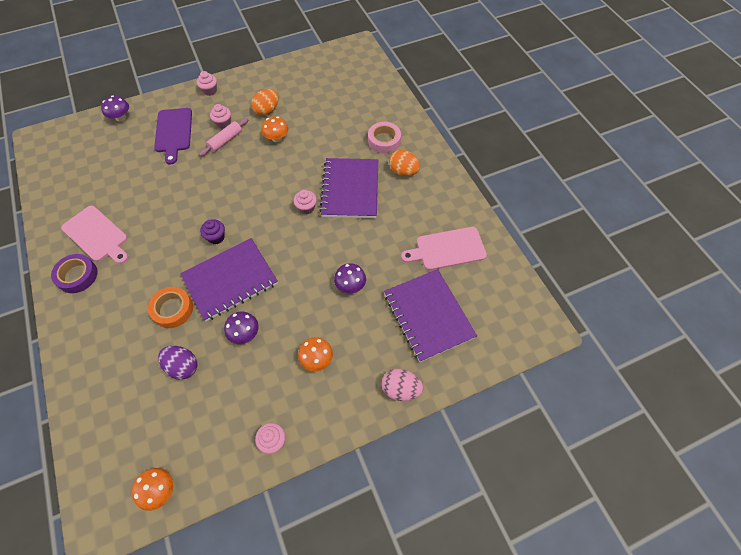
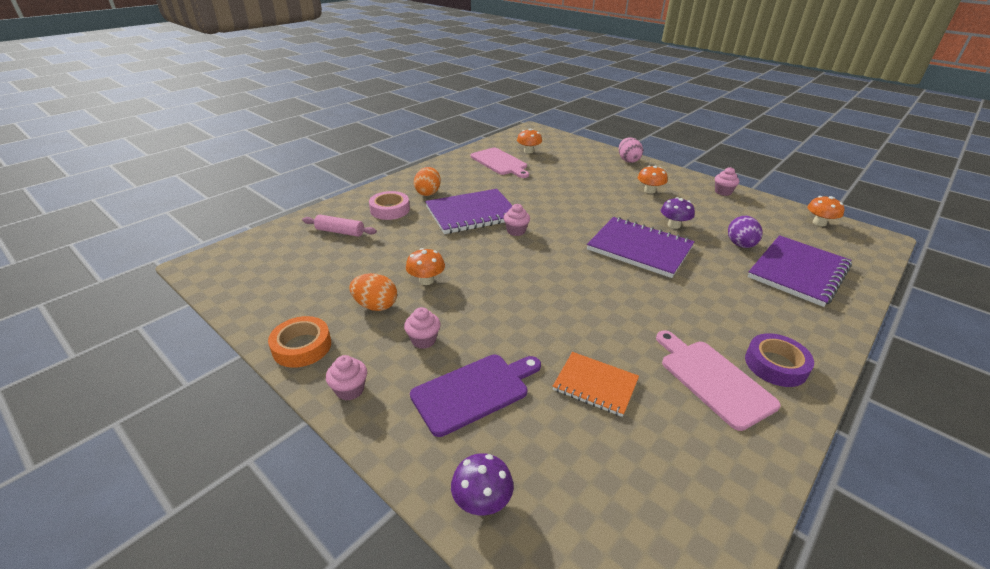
camera: 115 degrees left, 25 degrees down
pink cutting board [61,206,128,264] -> pink cutting board turned 45 degrees counterclockwise [656,330,781,431]
orange tape [148,287,193,328] -> orange tape moved to [268,316,331,368]
pink rolling pin [199,118,248,156] -> pink rolling pin moved to [302,215,377,237]
purple cupcake [200,220,225,244] -> none
purple mushroom [334,263,366,294] -> none
purple notebook [384,269,477,362] -> purple notebook moved to [748,235,852,307]
none -> orange mushroom [517,128,542,153]
none -> orange notebook [552,352,639,417]

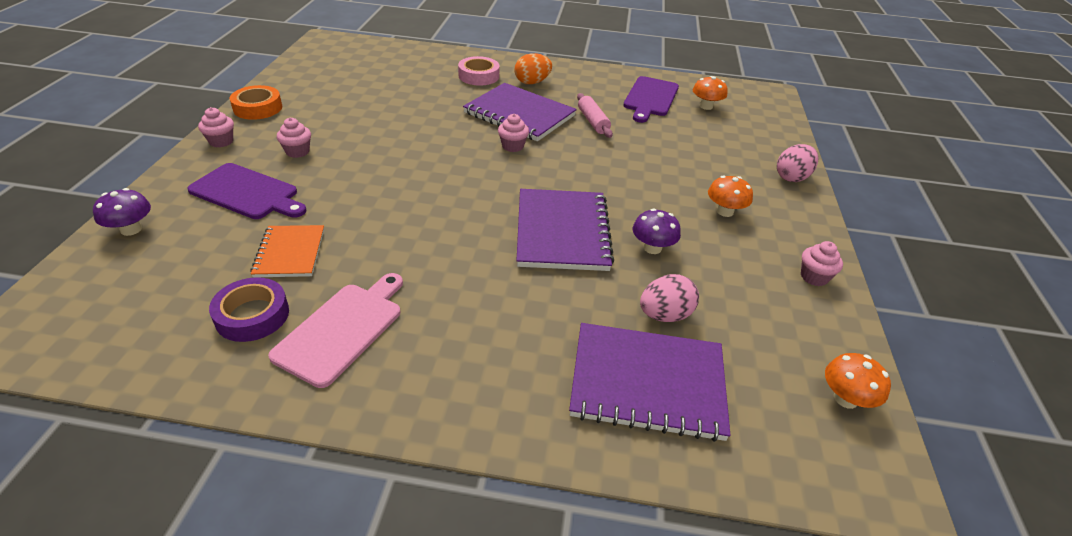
camera: 55 degrees right, 5 degrees up
pink rolling pin [302,215,377,237] -> pink rolling pin moved to [577,93,613,138]
orange egg [350,273,397,311] -> none
orange mushroom [406,248,445,285] -> none
pink cutting board [471,148,529,178] -> purple cutting board [623,76,679,123]
purple egg [728,216,762,248] -> pink egg [640,274,699,322]
purple tape [745,333,814,387] -> purple tape moved to [209,277,289,342]

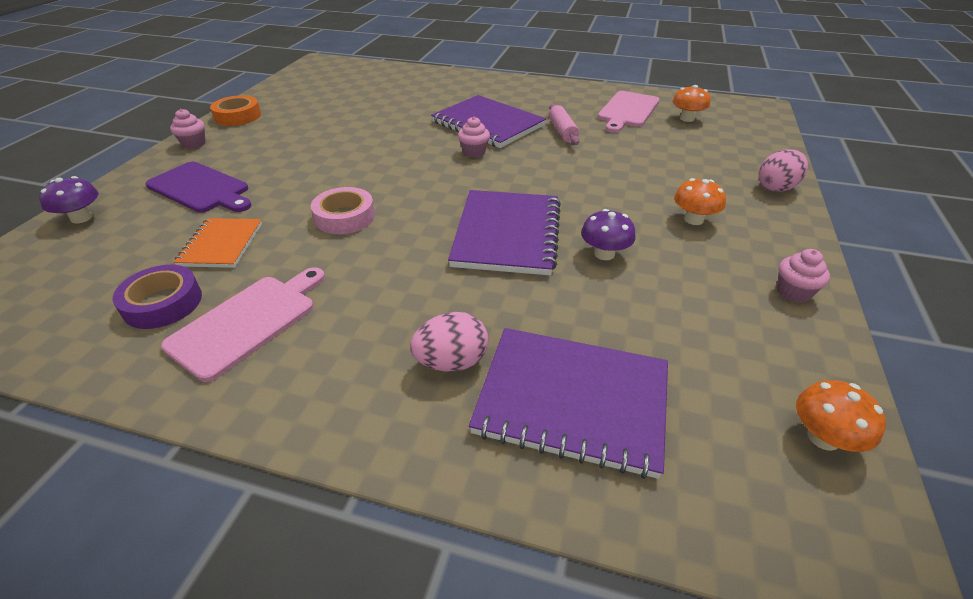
camera: 10 degrees right, 0 degrees up
pink cupcake [277,118,311,158] -> none
pink tape [458,56,499,86] -> pink tape moved to [311,187,375,234]
orange egg [514,53,552,84] -> none
purple cutting board [623,76,679,123] -> pink cutting board [598,91,660,133]
pink egg [640,274,699,322] -> pink egg moved to [410,312,488,371]

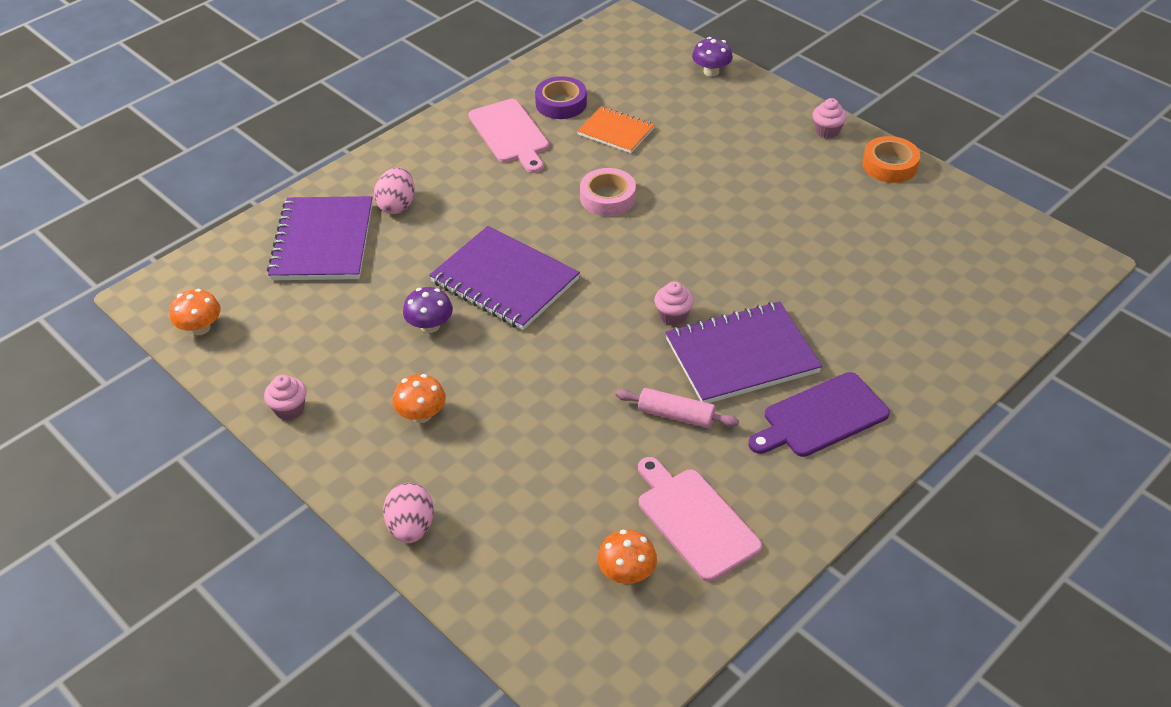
camera: 120 degrees right, 5 degrees up
purple cutting board [146,162,252,213] -> purple cutting board moved to [748,372,890,457]
purple notebook [469,328,668,479] -> purple notebook turned 45 degrees counterclockwise [267,196,373,280]

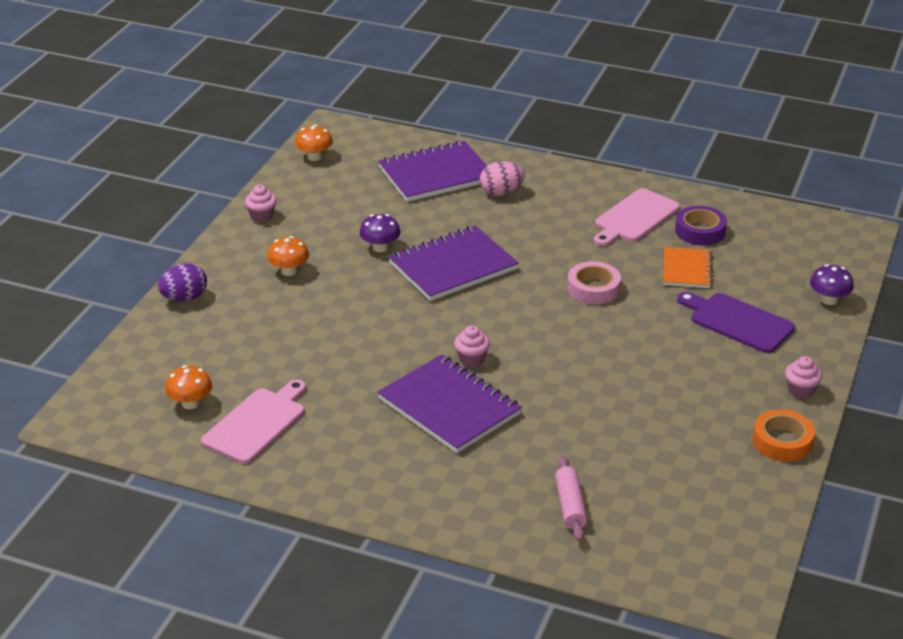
camera: 65 degrees right, 10 degrees down
pink egg [383,483,434,543] -> purple egg [158,263,207,301]
purple notebook [429,226,580,330] -> purple notebook turned 45 degrees clockwise [388,226,519,301]
pink rolling pin [616,388,739,428] -> pink rolling pin moved to [555,456,588,542]
purple cutting board [748,372,890,457] -> purple cutting board moved to [677,292,795,353]

